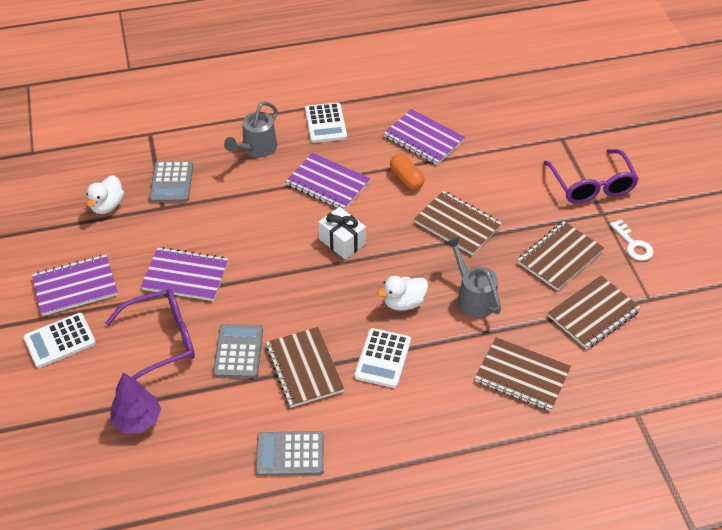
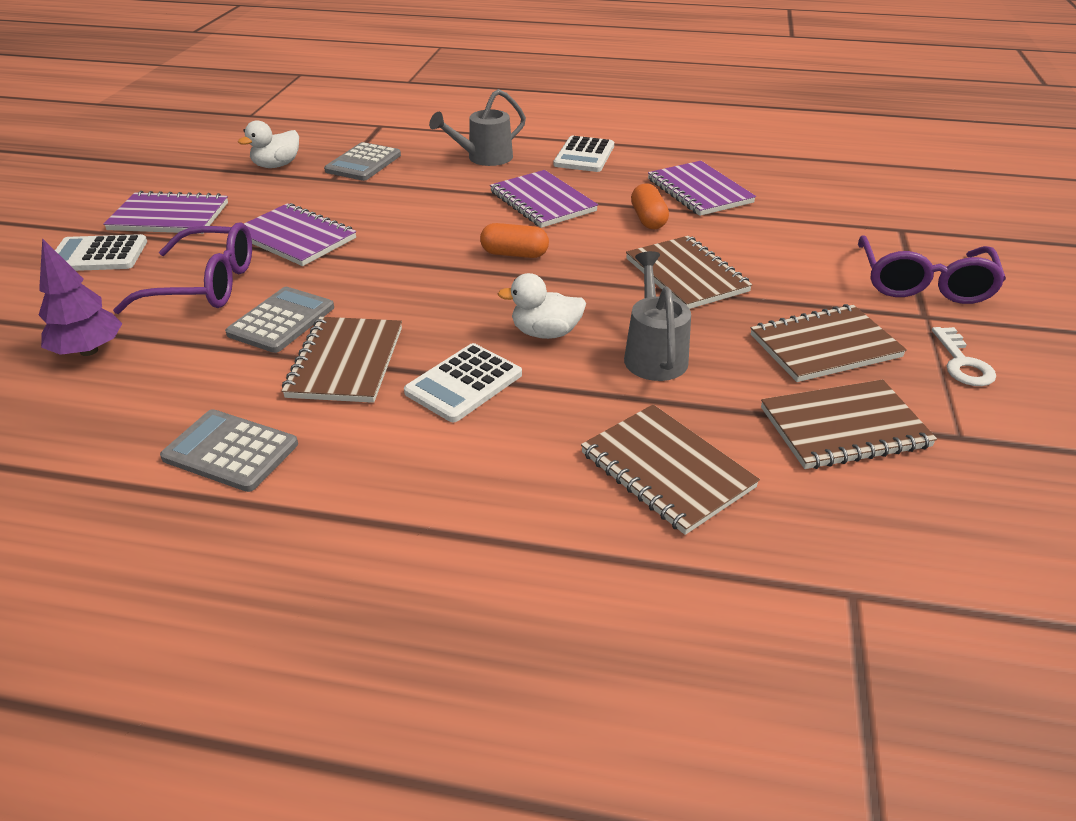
camera: 25 degrees right, 10 degrees down
white gift [318,207,366,259] -> orange capsule [480,223,549,258]

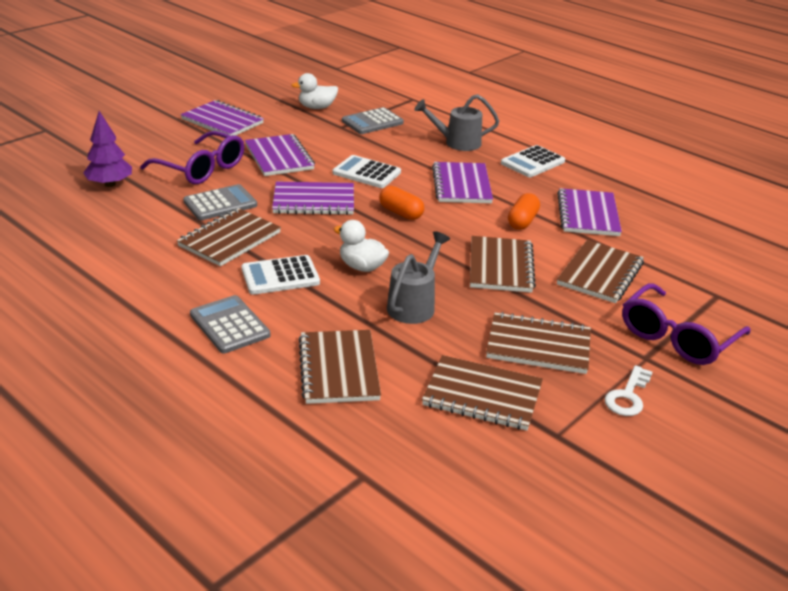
camera: 30 degrees right, 5 degrees down
white calculator [55,234,147,271] -> white calculator moved to [333,155,401,188]
grey calculator [160,409,298,492] -> grey calculator moved to [190,295,270,353]
none -> purple notebook [272,182,354,215]
none -> brown notebook [557,240,644,303]

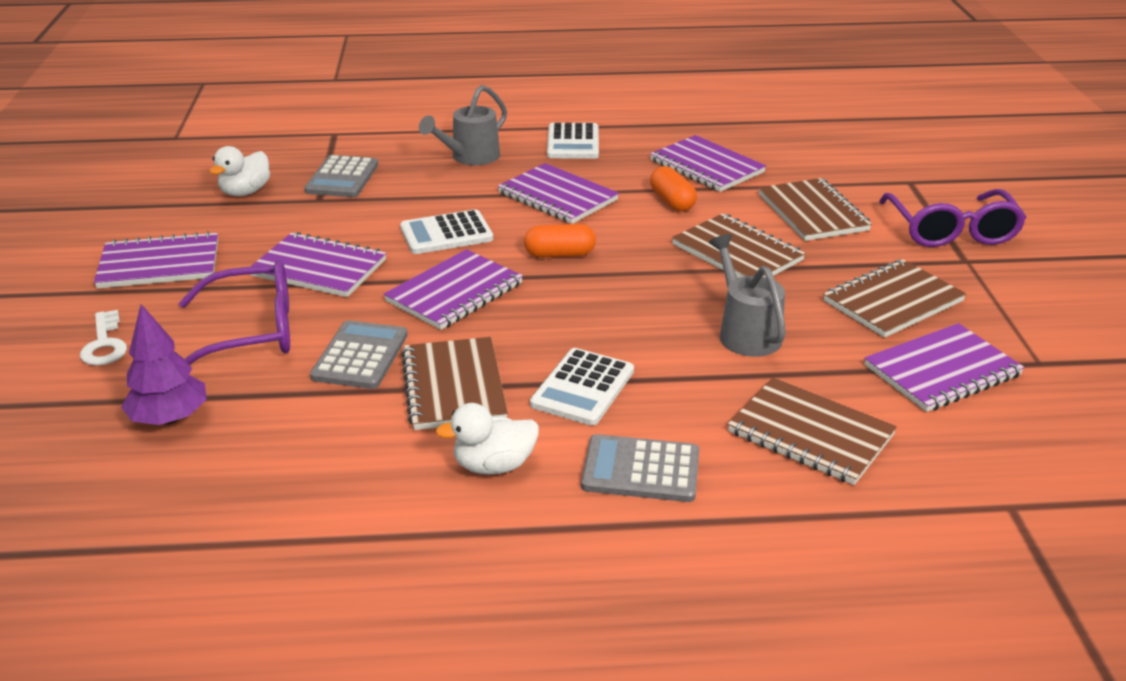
camera: 45 degrees left, 0 degrees up
white duck [333,220,389,272] -> white duck moved to [435,403,539,475]
brown notebook [422,355,543,431] -> purple notebook [865,323,1025,412]
white key [604,365,652,416] -> white key moved to [80,310,127,366]

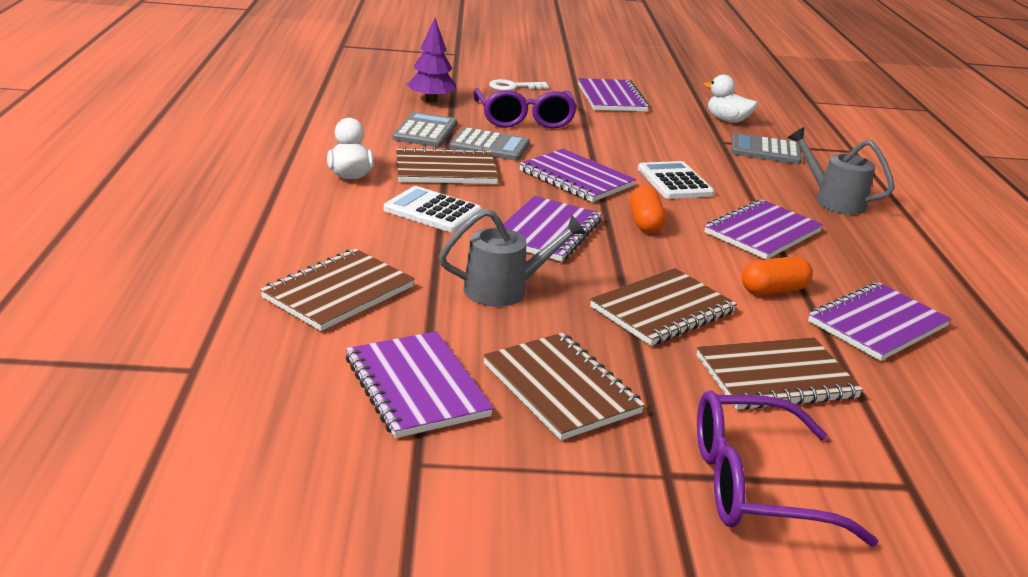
camera: 90 degrees right, 5 degrees down
purple notebook [250,232,386,297] -> purple notebook moved to [503,196,602,262]
white calculator [547,123,599,159] -> none
grey calculator [581,434,699,502] -> grey calculator moved to [392,112,457,147]

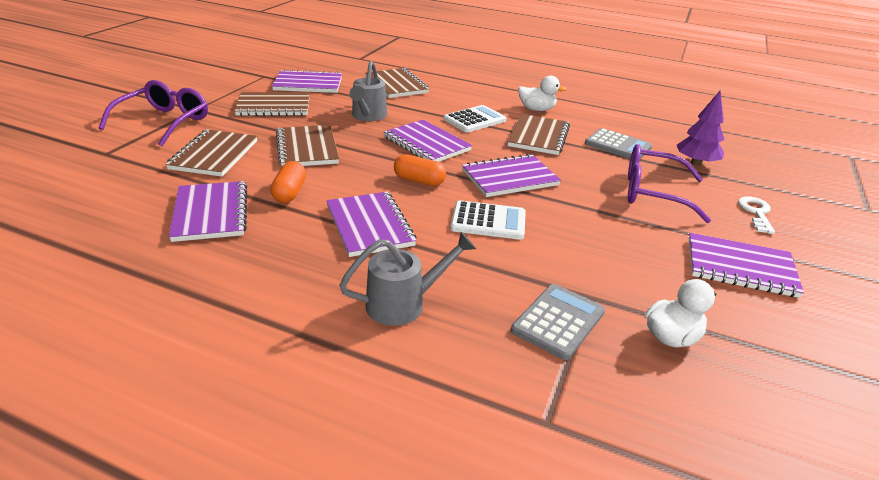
camera: 115 degrees right, 5 degrees up
grey calculator [449,127,530,161] -> none

